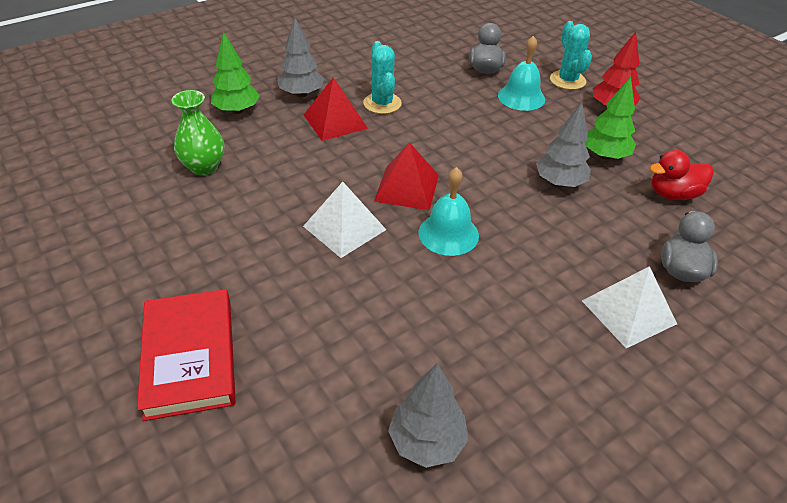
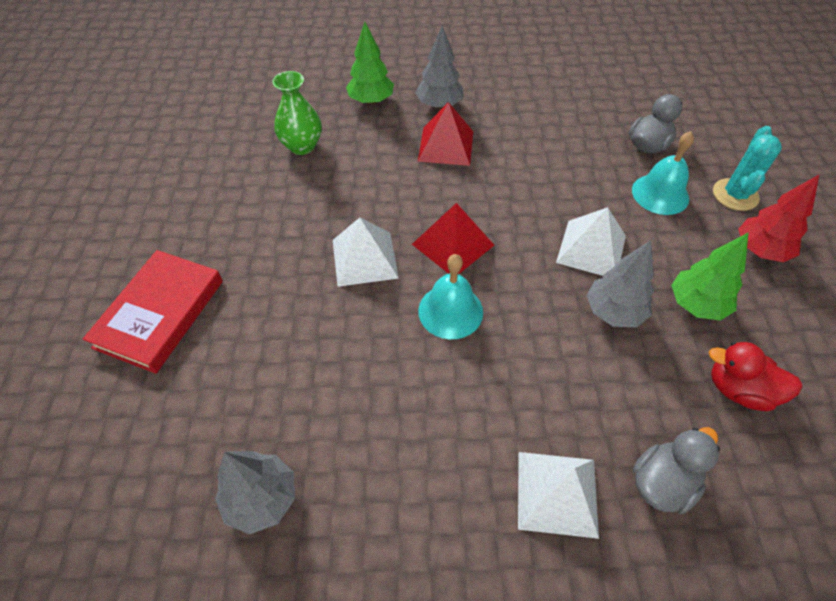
camera: 35 degrees right, 10 degrees up
turquoise cactus [363,41,402,114] -> none
none -> white pyramid [556,207,626,276]

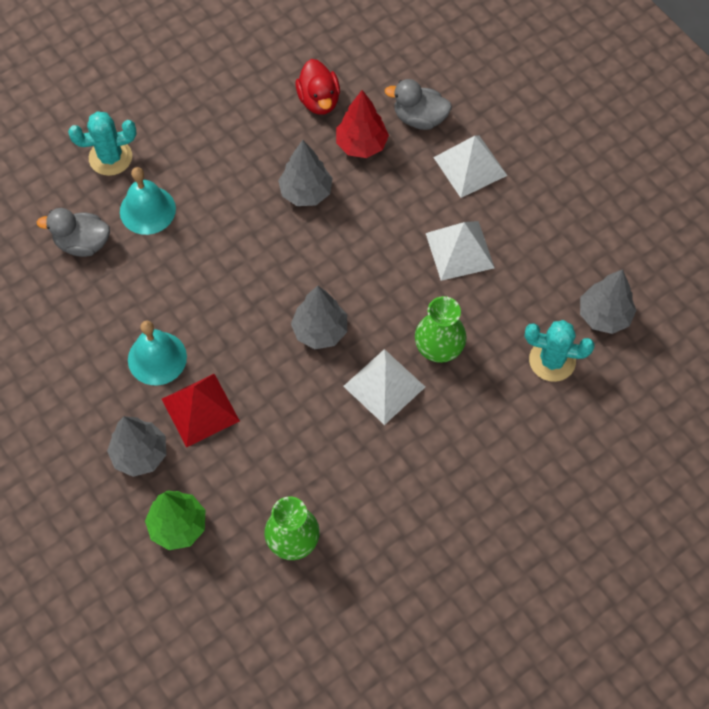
camera: 125 degrees left, 10 degrees up
red book [83,250,223,374] -> none
red pyramid [412,203,494,274] -> grey tree [291,286,347,349]
turquoise bell [418,254,483,339] -> turquoise bell moved to [128,321,187,385]
white pyramid [556,207,626,276] -> white pyramid moved to [426,221,495,281]
green tree [671,232,749,321] -> none
red tree [738,175,819,262] -> red tree moved to [336,90,389,158]
none -> green vase [415,296,467,363]
none -> turquoise cactus [525,320,595,382]

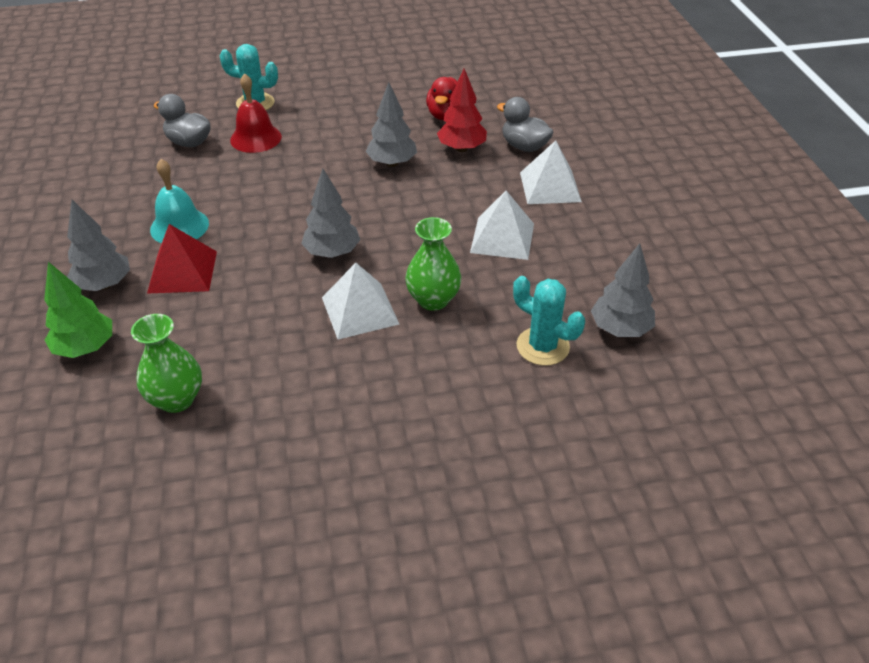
camera: 25 degrees right, 20 degrees down
turquoise bell [120,167,176,235] -> red bell [230,73,282,153]

